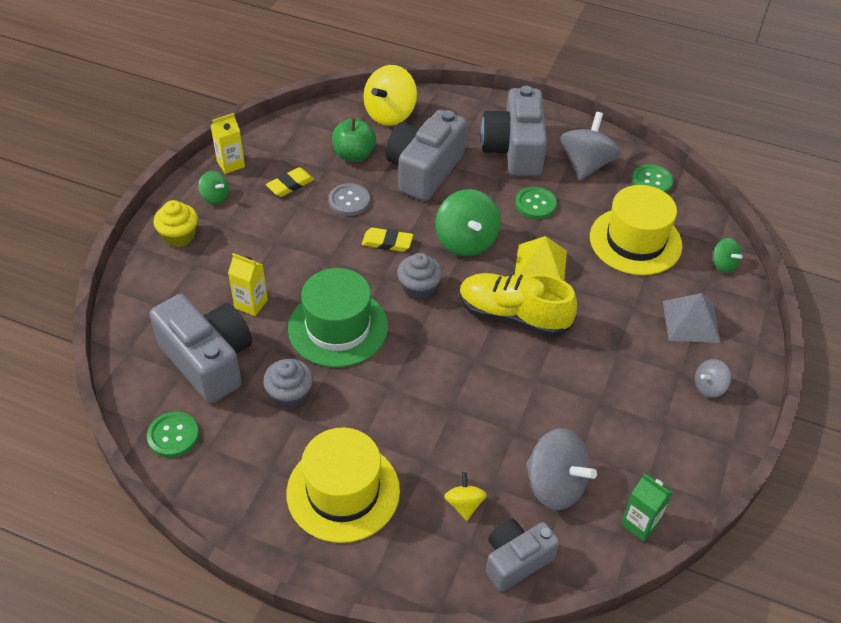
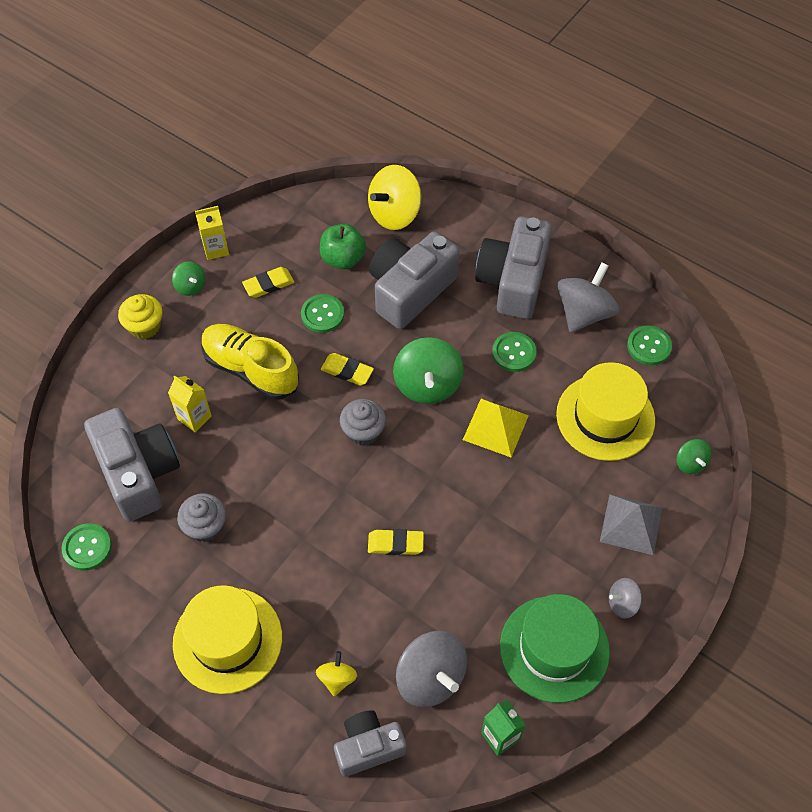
camera: 15 degrees right, 10 degrees up
green hat [288,268,388,367] -> green hat moved to [500,594,610,703]
grey button [328,183,370,216] -> green button [301,294,344,333]
yellow shoe [459,273,577,337] -> yellow shoe moved to [201,324,299,400]
none -> yellow eraser [368,529,424,555]

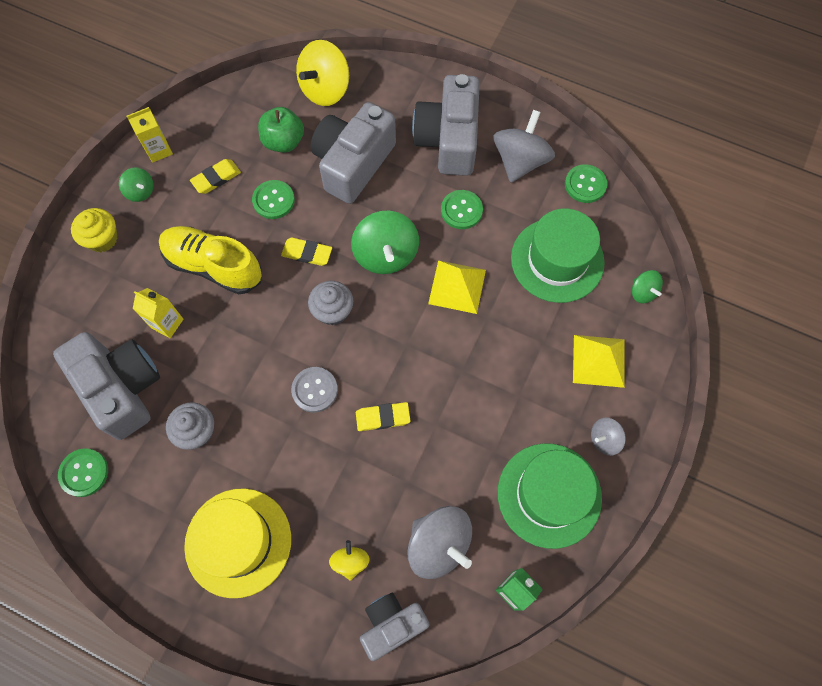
camera: 10 degrees left, 10 degrees up
yellow hat [556,362,655,461] -> green hat [511,208,605,303]
grey pyramid [600,494,662,555] -> yellow pyramid [573,335,625,388]
none -> grey button [291,367,338,412]

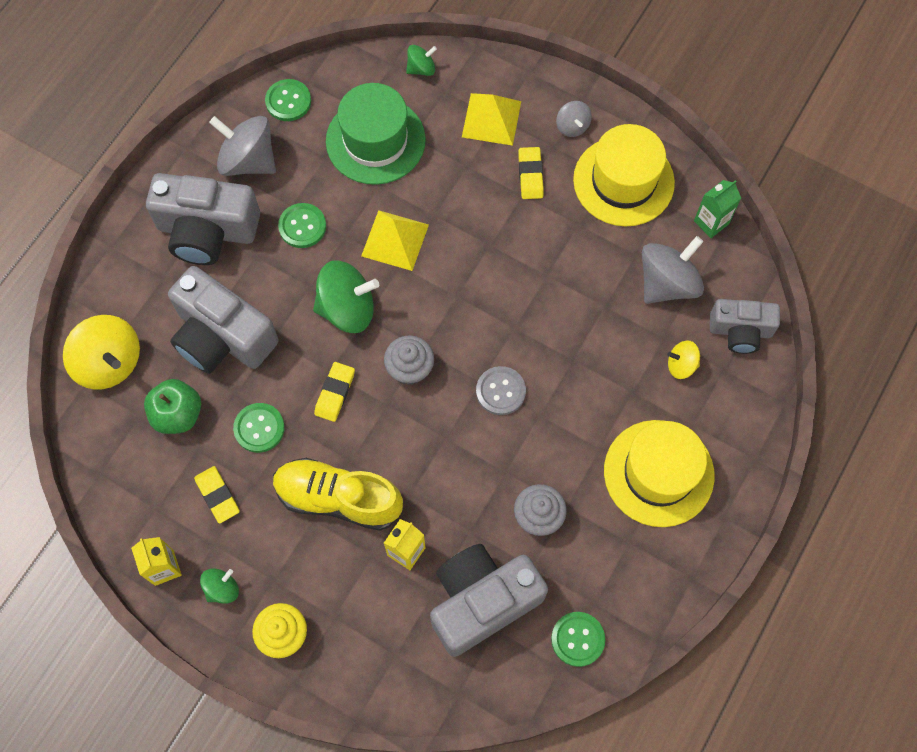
camera: 85 degrees left, 0 degrees up
yellow shoe [159,226,262,294] -> yellow shoe turned 75 degrees clockwise [273,458,403,531]
yellow eraser [356,402,410,431] -> yellow eraser moved to [518,147,544,199]
grey camera [360,593,430,661] -> grey camera turned 60 degrees counterclockwise [710,299,780,354]
green hat [498,443,602,549] -> yellow hat [573,124,675,227]

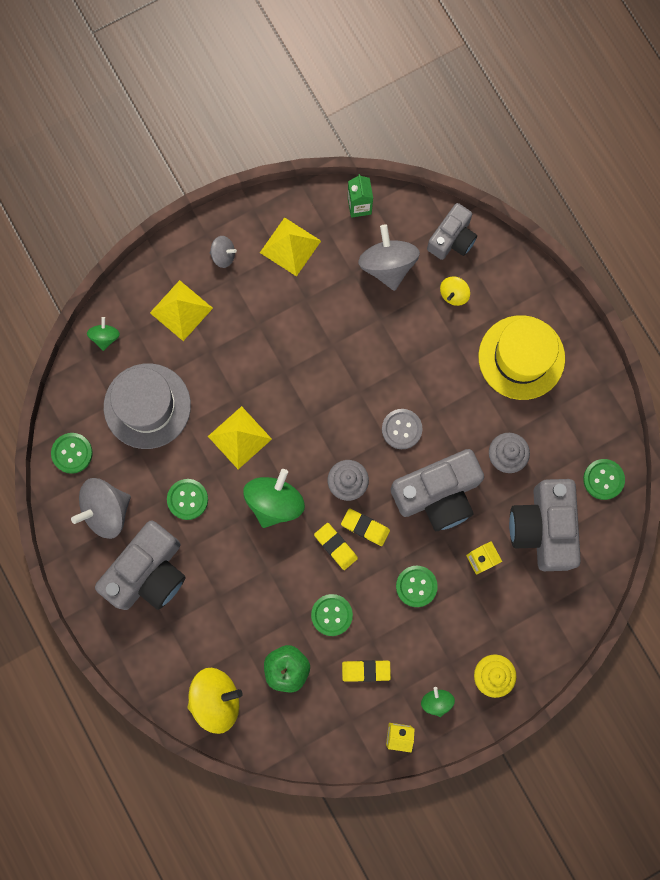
camera: 60 degrees left, 10 degrees up
grey camera [168,266,279,374] -> grey camera moved to [391,449,484,531]
yellow shoe [273,458,403,531] -> green button [396,566,438,607]
green hat [326,83,426,185] -> grey hat [104,363,191,449]
yellow eraser [518,147,544,199] -> yellow eraser moved to [341,508,390,546]
yellow hat [573,124,675,227] -> yellow pyramid [260,217,321,277]

